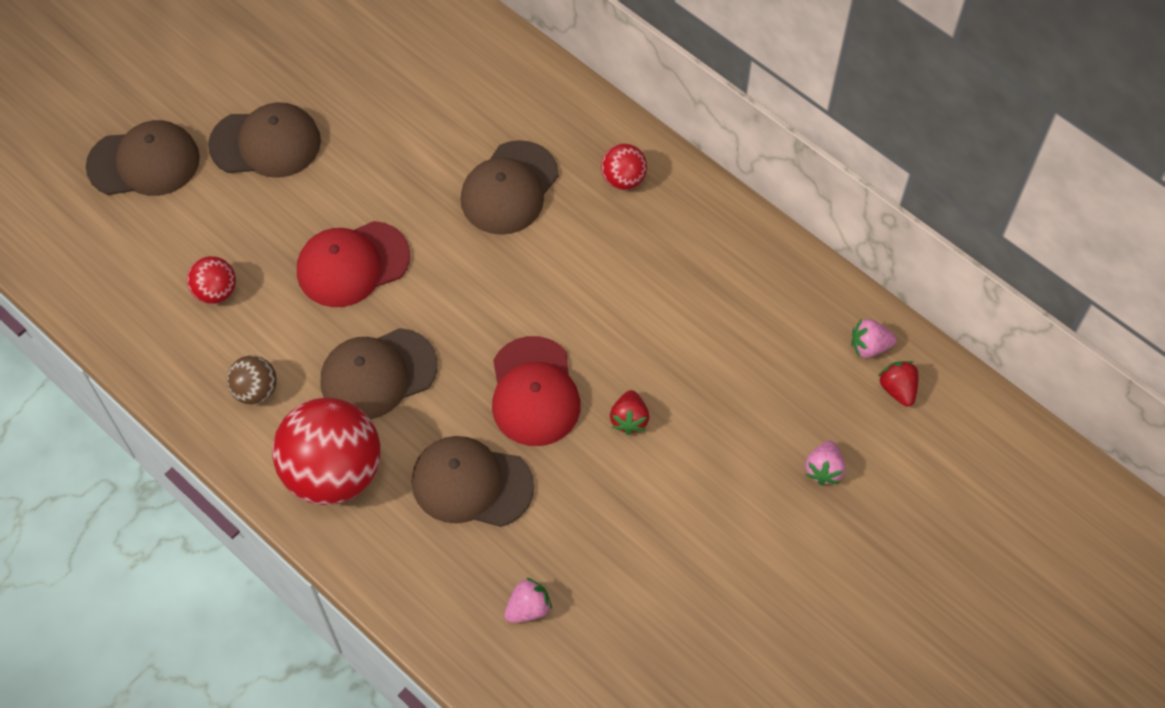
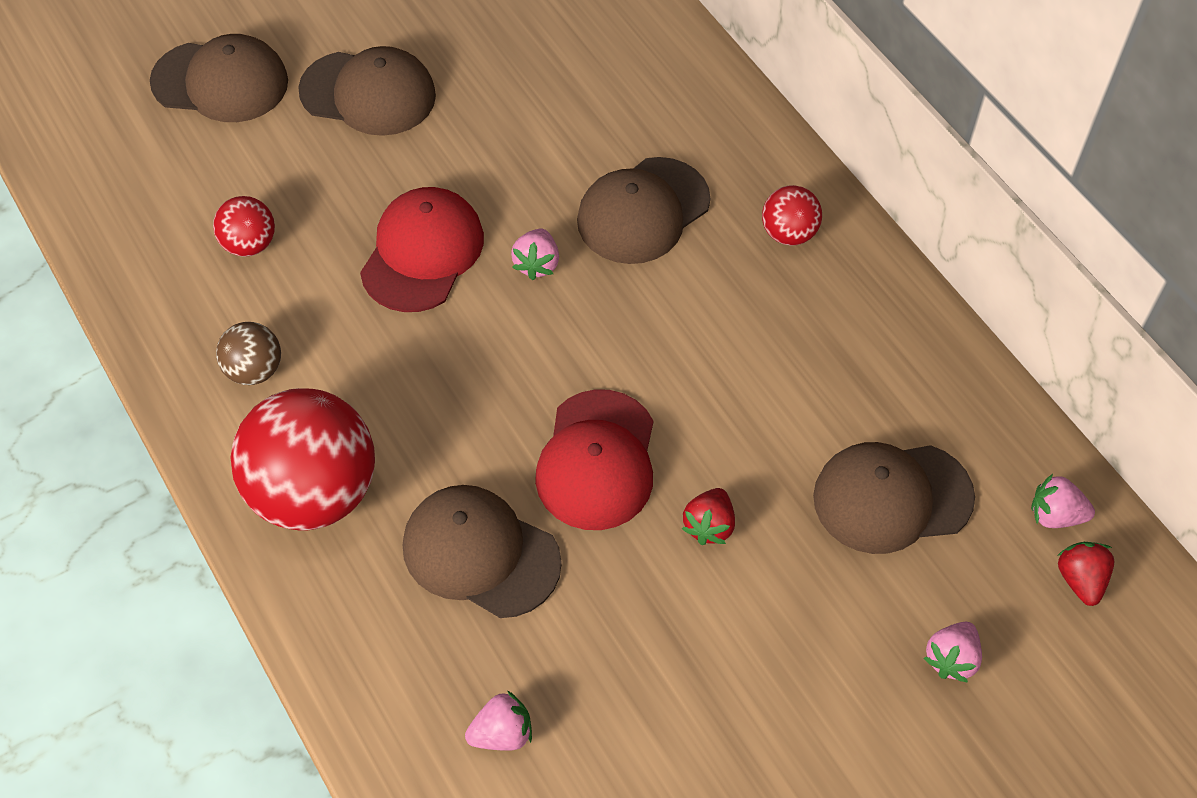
camera: 15 degrees right, 5 degrees down
red cap [297,221,410,307] -> red cap turned 120 degrees clockwise [360,187,484,312]
brown cap [321,328,437,420] -> brown cap moved to [813,442,975,554]
none -> pink strawberry [511,229,559,280]

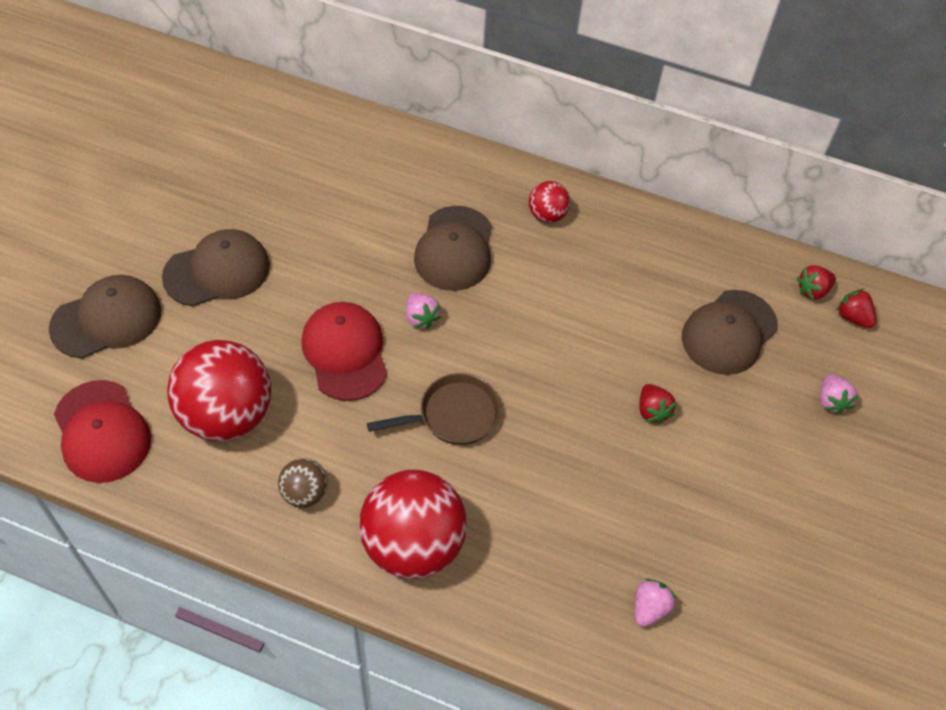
camera: 40 degrees left, 0 degrees up
red ball [213,196,275,257] -> red ball [167,340,271,441], size x2.09
brown cap [403,485,562,618] -> none
red cap [535,389,653,530] -> red cap moved to [54,380,151,483]
pink strawberry [1031,474,1095,528] -> red strawberry [797,265,836,300]
none -> brown pan [367,373,501,445]

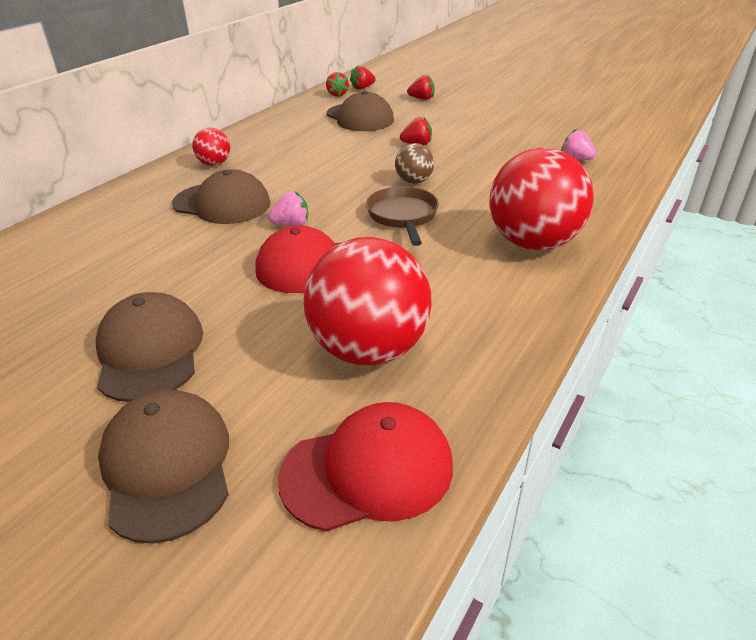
camera: 75 degrees left, 20 degrees down
brown ball [278,458,328,508] -> brown ball moved to [395,143,434,184]
pink strawberry [820,374,859,415] -> red strawberry [407,74,435,100]

